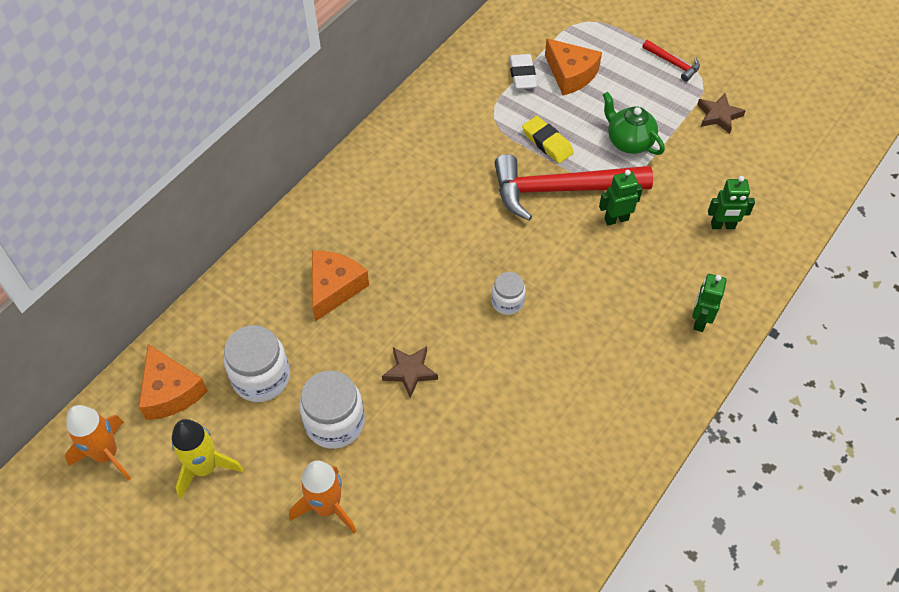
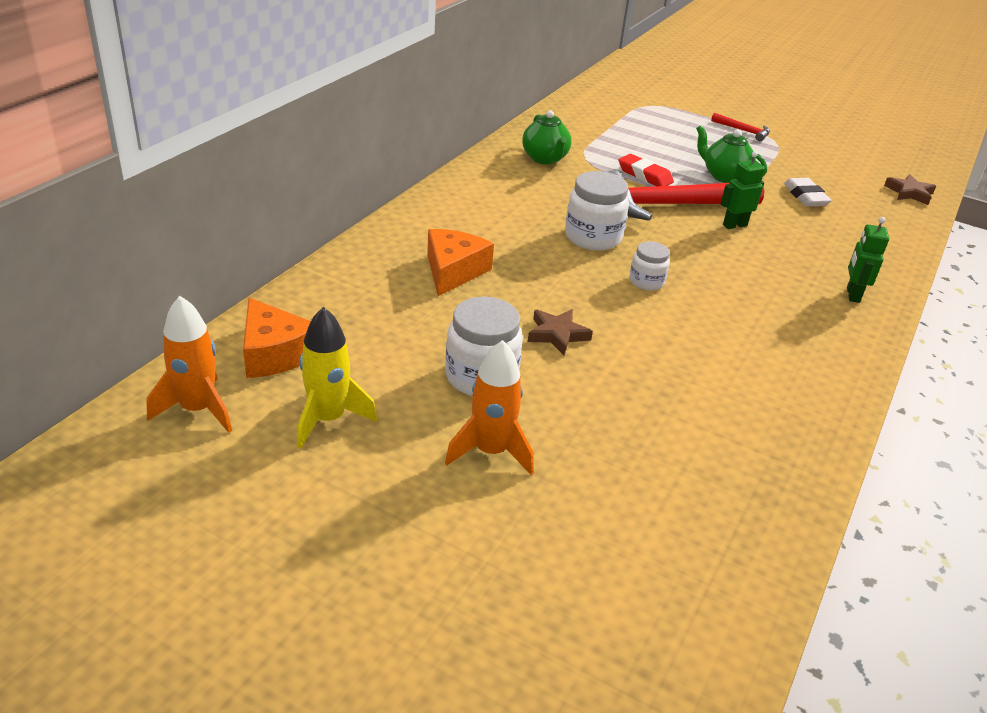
camera: 10 degrees left, 20 degrees down
white jar [224,325,290,402] -> white jar moved to [565,171,629,251]
white eraser [509,54,537,89] -> white eraser moved to [784,178,832,207]
yellow eraser [522,116,574,163] -> red eraser [618,154,674,186]
orange cheese [545,39,602,95] -> none
brown star [697,93,746,134] -> brown star moved to [884,174,936,205]
green robot [708,176,755,229] -> none
none -> green teapot [522,110,571,165]

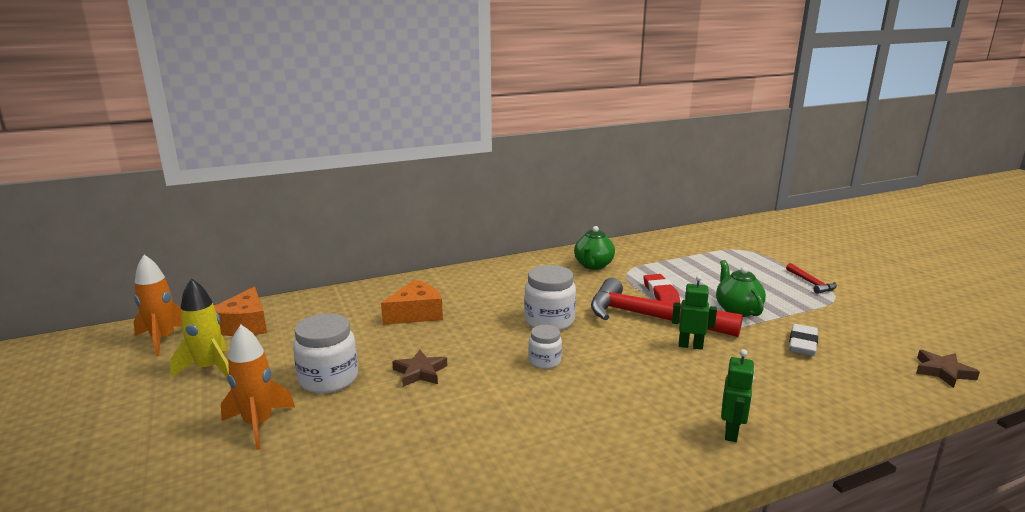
camera: 40 degrees right, 15 degrees down
green robot [847,217,889,303] -> green robot turned 150 degrees clockwise [721,349,755,442]

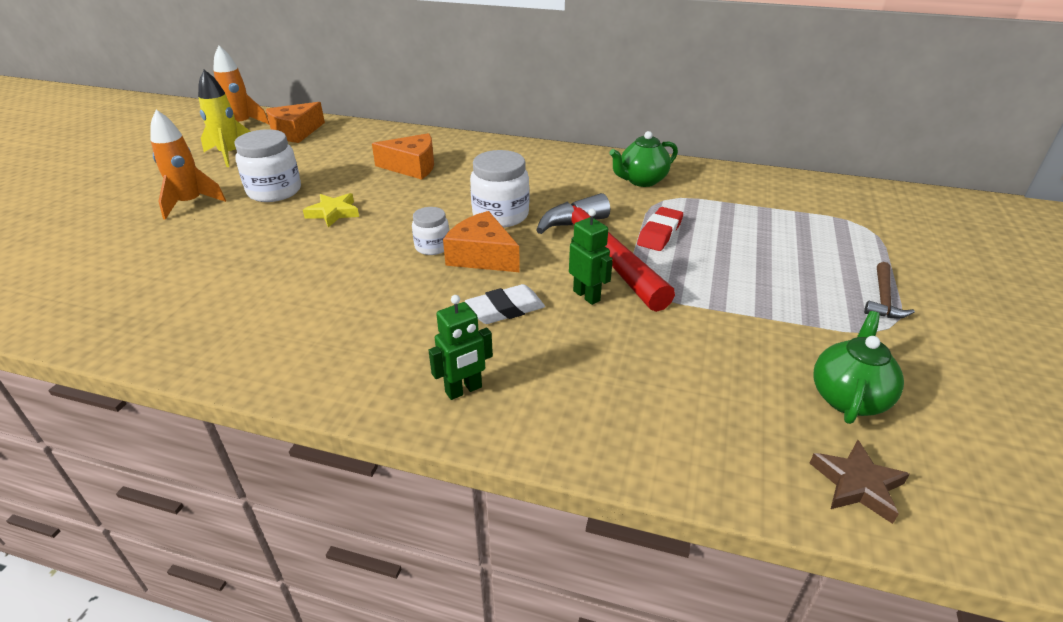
camera: 40 degrees right, 15 degrees up
brown star [392,350,447,387] -> yellow star [303,193,359,227]
green teapot [716,260,766,317] -> green teapot moved to [814,311,904,424]
red hammer [786,263,837,294] -> brown hammer [864,262,915,319]
white eraser [789,324,818,356] -> white eraser moved to [465,284,545,324]
none -> orange cheese [443,211,520,272]

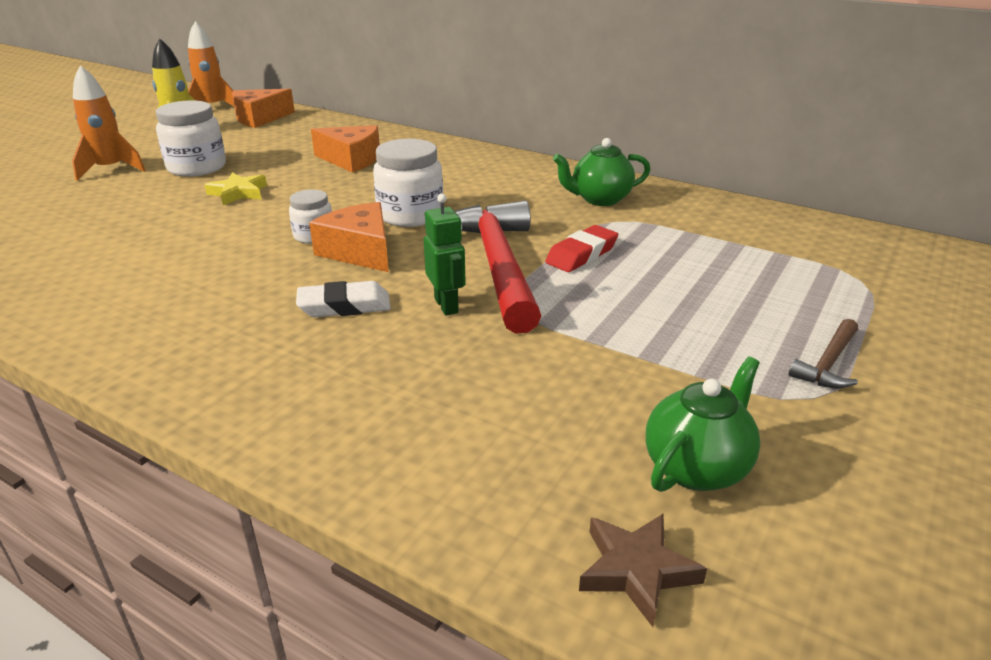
camera: 15 degrees right, 5 degrees down
green robot [428,295,493,400] -> none

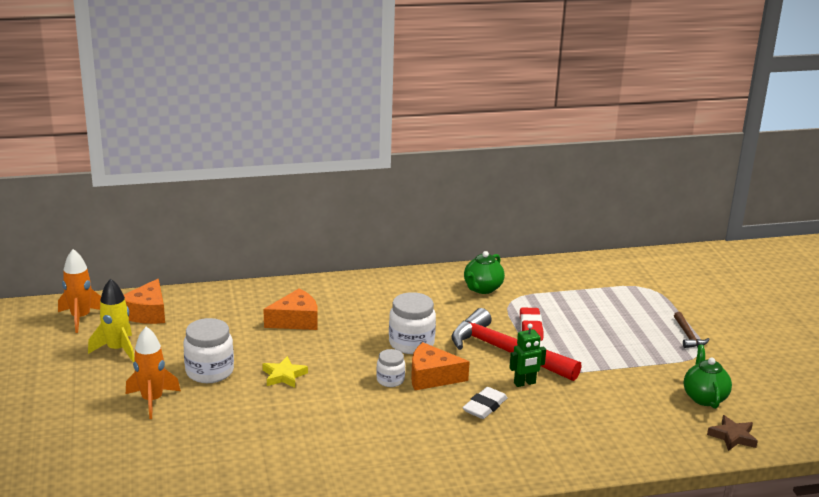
camera: 45 degrees left, 5 degrees down
green robot [424,194,466,316] -> green robot turned 135 degrees clockwise [509,324,546,387]

